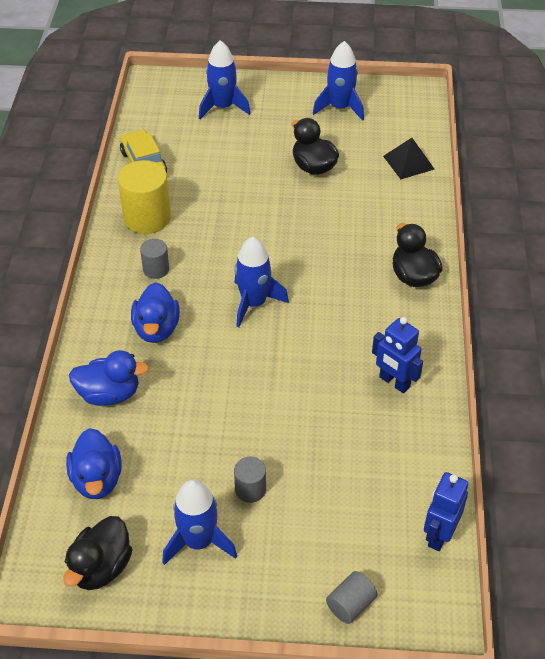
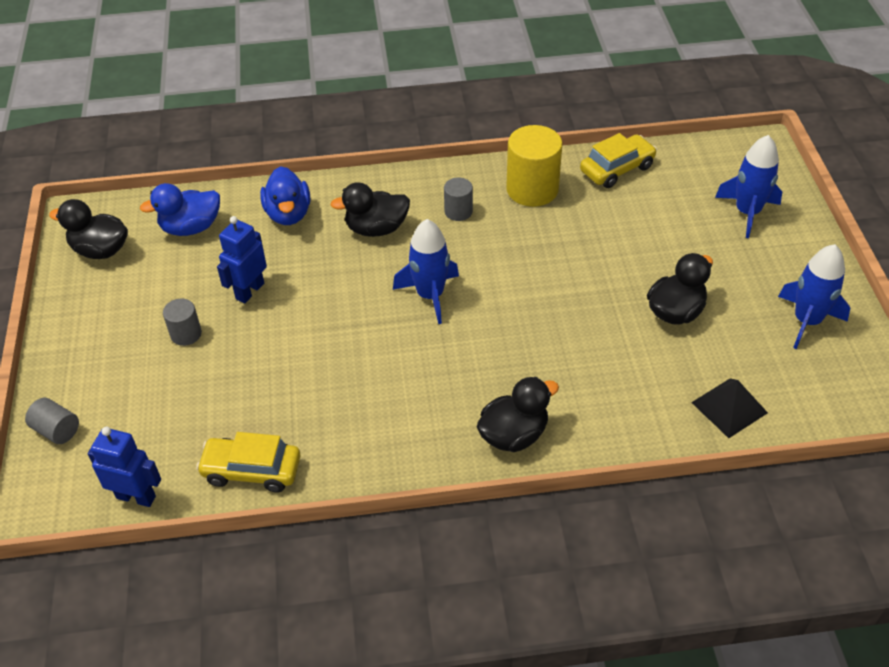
camera: 80 degrees right, 0 degrees up
blue duck [131,282,180,343] -> black duck [330,182,410,237]
blue rocket [162,479,237,565] -> none
blue robot [372,317,423,393] -> blue robot moved to [217,216,267,303]
none -> yellow car [196,432,300,493]

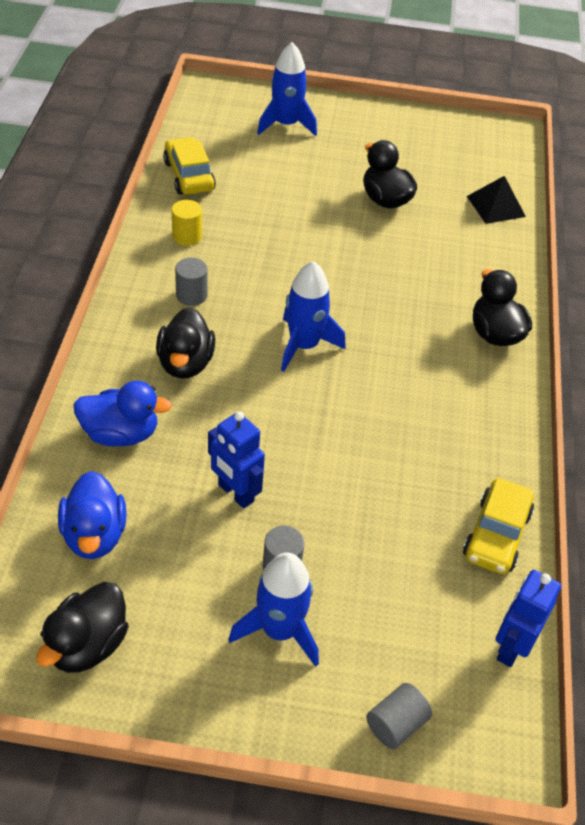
camera: 80 degrees left, 0 degrees up
yellow cylinder [506,125,563,207] -> yellow cylinder [172,200,202,246], size x0.53
blue rocket [778,244,850,349] -> blue rocket moved to [228,552,319,667]

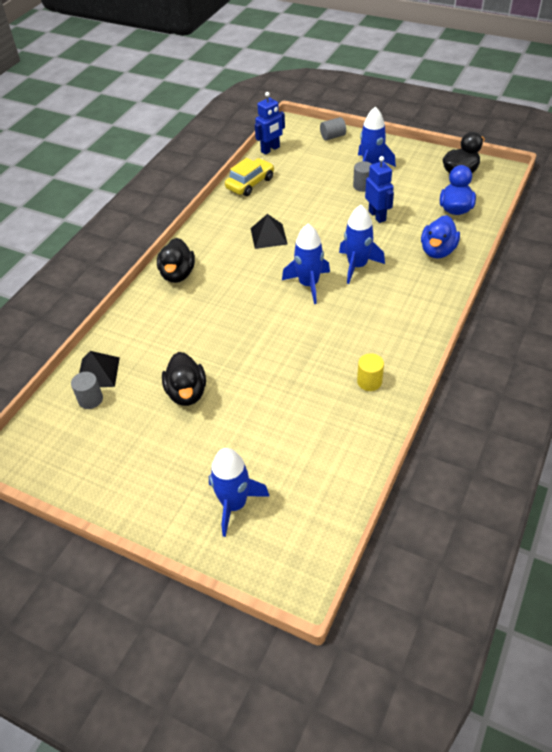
camera: 155 degrees left, 0 degrees up
blue duck [73,381,172,446] -> blue duck turned 90 degrees counterclockwise [421,215,460,259]
black duck [156,307,215,379] -> none
yellow car [163,137,216,195] -> none
grey cylinder [175,258,208,306] -> grey cylinder moved to [71,372,103,409]
none -> black pyramid [250,214,288,249]
none -> blue rocket [339,205,385,284]

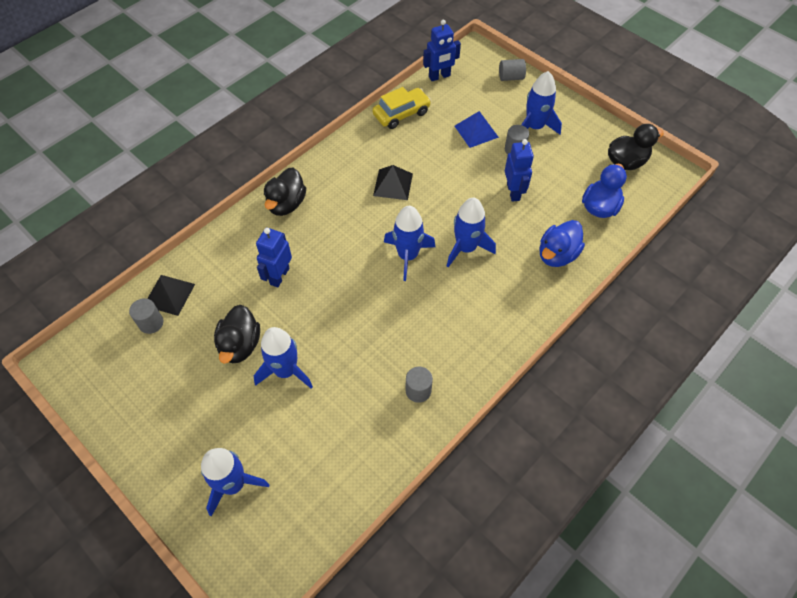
camera: 15 degrees right, 10 degrees up
yellow cylinder [357,353,384,391] -> grey cylinder [405,366,433,403]
none -> blue rocket [254,327,313,389]
none -> blue robot [256,228,292,288]
none -> blue pyramid [455,111,499,148]

